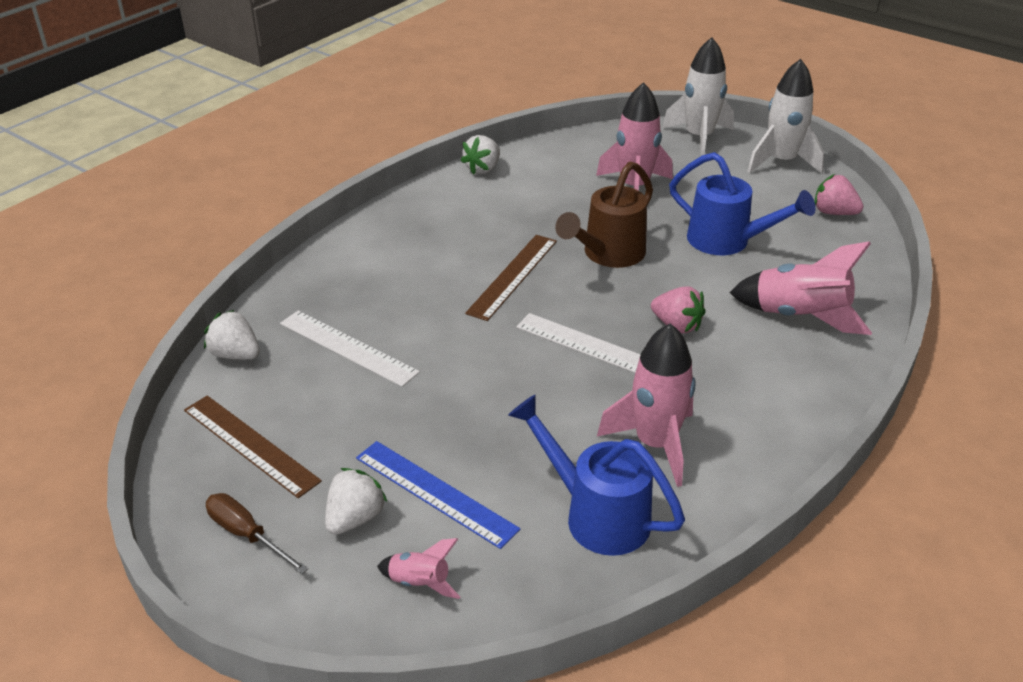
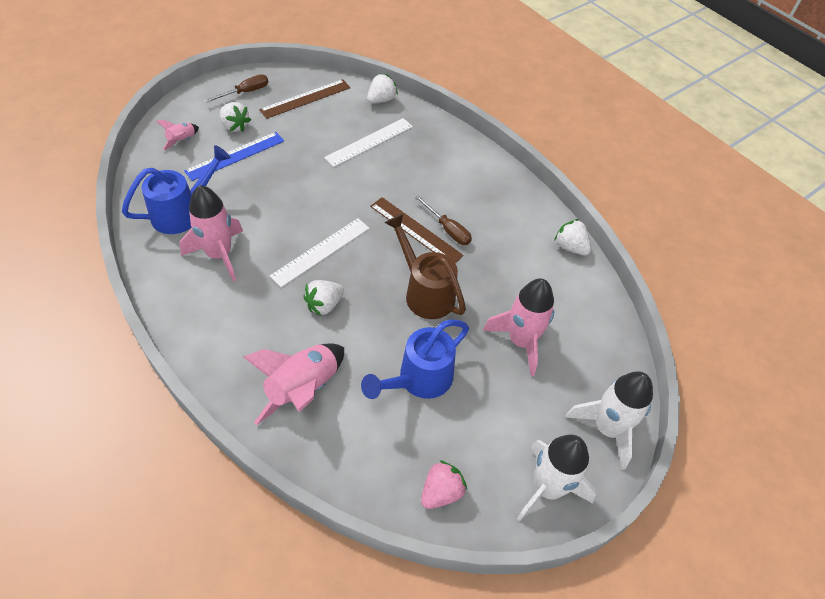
camera: 100 degrees right, 15 degrees up
pink strawberry [651,286,706,334] -> white strawberry [303,280,344,316]
none -> brown screwdriver [415,195,472,245]

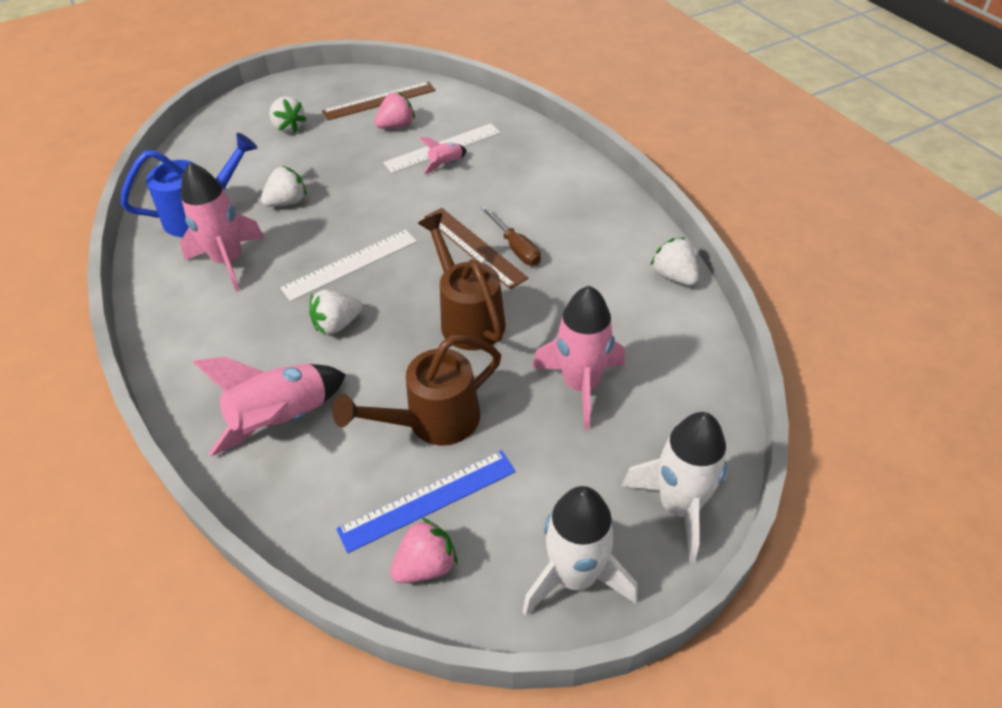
camera: 15 degrees right, 5 degrees down
pink rocket [156,120,199,150] -> pink rocket moved to [420,137,467,174]
blue ruler [184,132,284,181] -> blue ruler moved to [336,450,516,553]
brown screwdriver [205,74,268,103] -> none
blue watering can [361,319,469,399] -> brown watering can [332,335,501,446]
white strawberry [367,73,398,104] -> white strawberry moved to [261,166,306,207]
none -> pink strawberry [374,92,415,129]

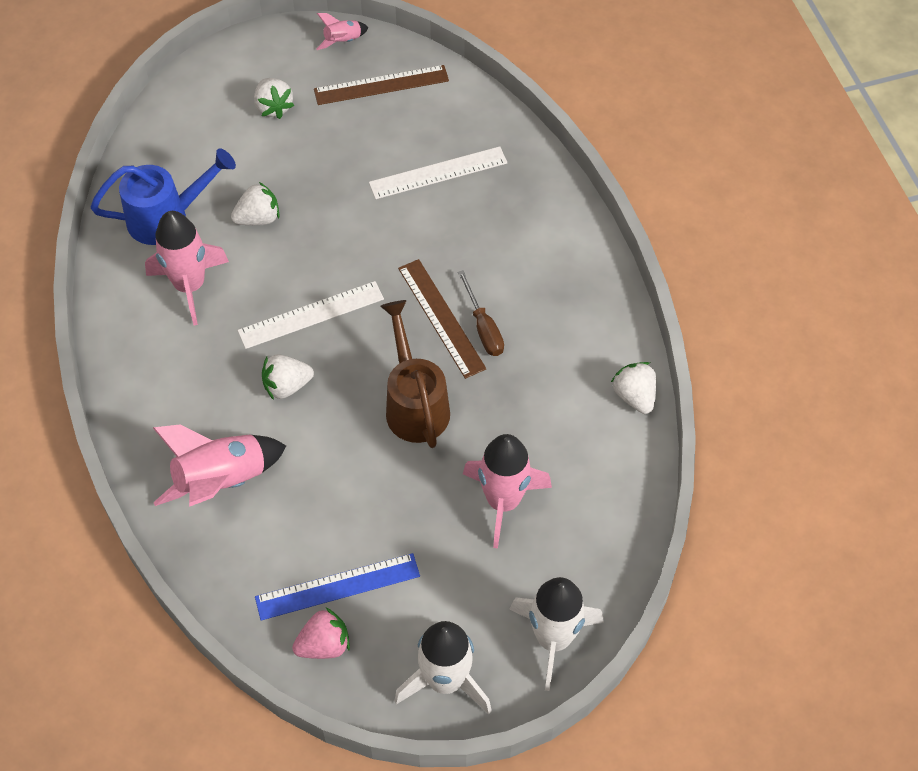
camera: 10 degrees right, 10 degrees up
brown watering can [332,335,501,446] -> none
pink strawberry [374,92,415,129] -> none
pink rocket [420,137,467,174] -> pink rocket moved to [317,13,369,50]

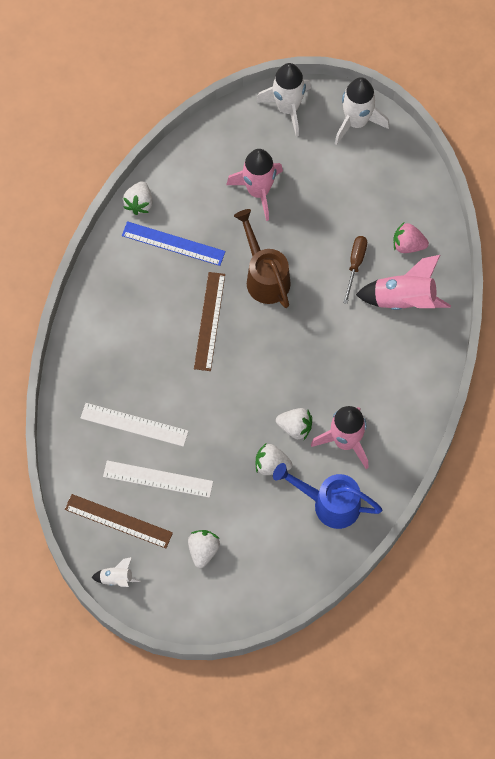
camera: 145 degrees left, 10 degrees up
white ruler [238,281,384,349] -> white ruler moved to [103,461,213,498]
blue ruler [255,553,420,621] -> blue ruler moved to [122,221,225,266]
white strawberry [262,354,314,400] -> white strawberry moved to [276,408,312,440]
pink strawberry [292,608,350,659] -> pink strawberry moved to [394,222,429,253]
pink rocket [317,13,369,50] -> white rocket [91,557,141,587]
brown watering can [380,300,450,448] -> brown watering can turned 135 degrees clockwise [234,209,291,308]
brown screwdriver [458,270,504,356] -> brown screwdriver moved to [343,236,367,304]

